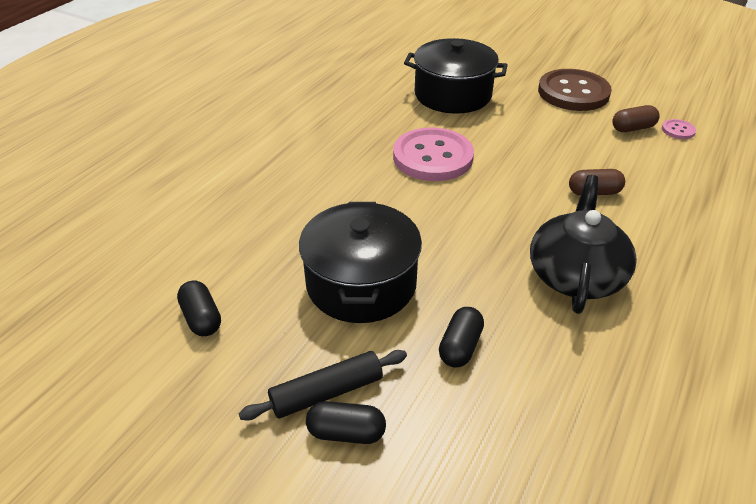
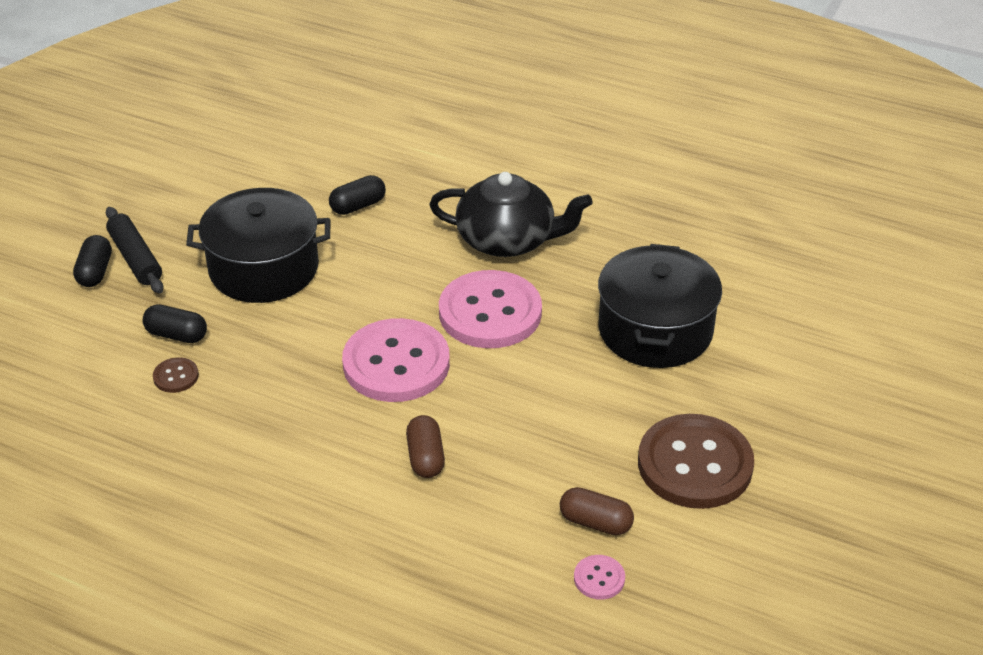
camera: 85 degrees right, 0 degrees up
black capsule [177,281,221,336] -> black capsule moved to [329,175,386,215]
black teapot [530,175,637,314] -> black teapot moved to [429,172,593,257]
brown capsule [612,105,660,132] -> brown capsule turned 45 degrees counterclockwise [560,487,634,535]
none -> brown button [153,357,199,393]
none -> pink button [342,318,450,402]

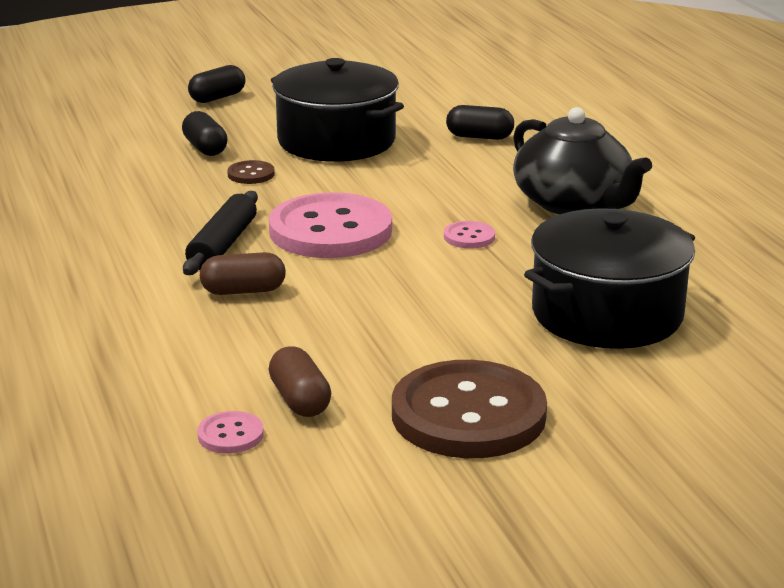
camera: 45 degrees right, 15 degrees down
black rolling pin [106,207,164,294] -> black rolling pin moved to [183,191,258,275]
brown button [153,357,199,393] -> brown button moved to [227,160,275,184]
brown capsule [406,415,445,478] -> brown capsule turned 45 degrees clockwise [200,252,286,295]
pink button [439,270,542,348] -> pink button [444,221,495,249], size x0.42

